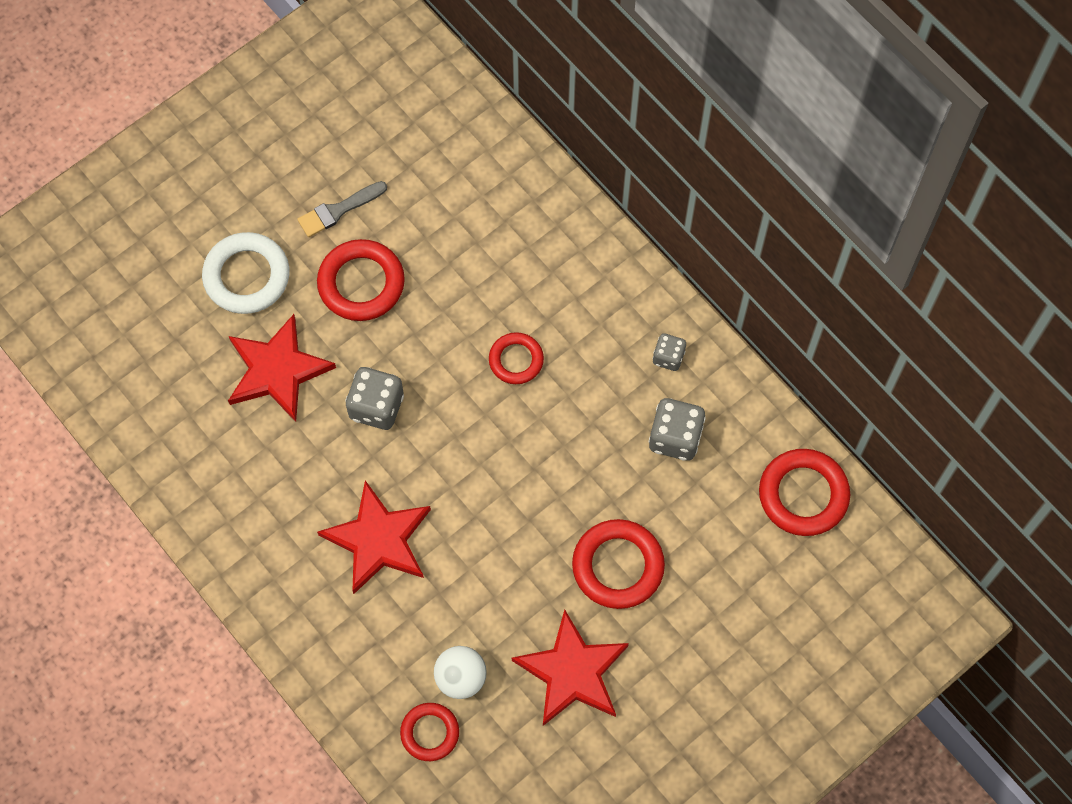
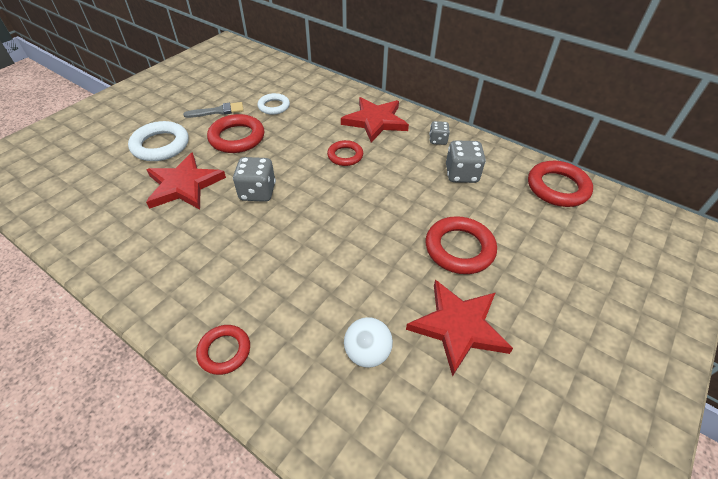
camera: 15 degrees left, 20 degrees down
grey brush [297,181,387,237] -> grey brush turned 150 degrees counterclockwise [183,102,244,118]
red star [317,480,431,594] -> red star moved to [341,97,409,143]
red ring [400,703,459,761] -> red ring moved to [196,325,250,375]
none -> white ring [257,93,290,115]

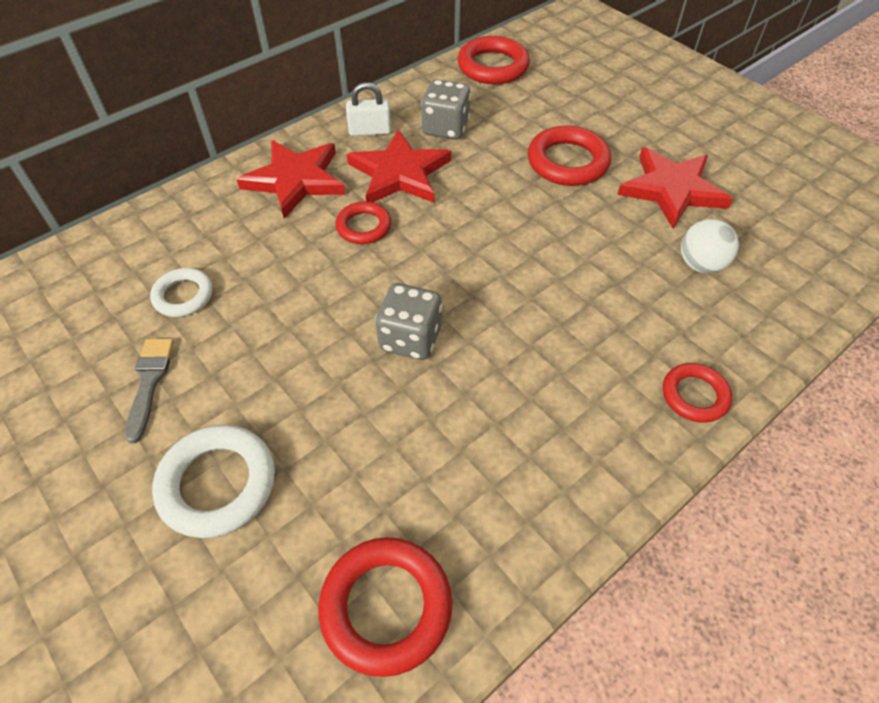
camera: 75 degrees left, 5 degrees up
red star [146,152,226,209] -> red star moved to [346,129,451,203]
red ring [207,114,264,153] -> red ring moved to [318,537,452,677]
grey dice [429,121,450,145] -> white padlock [346,82,391,136]

